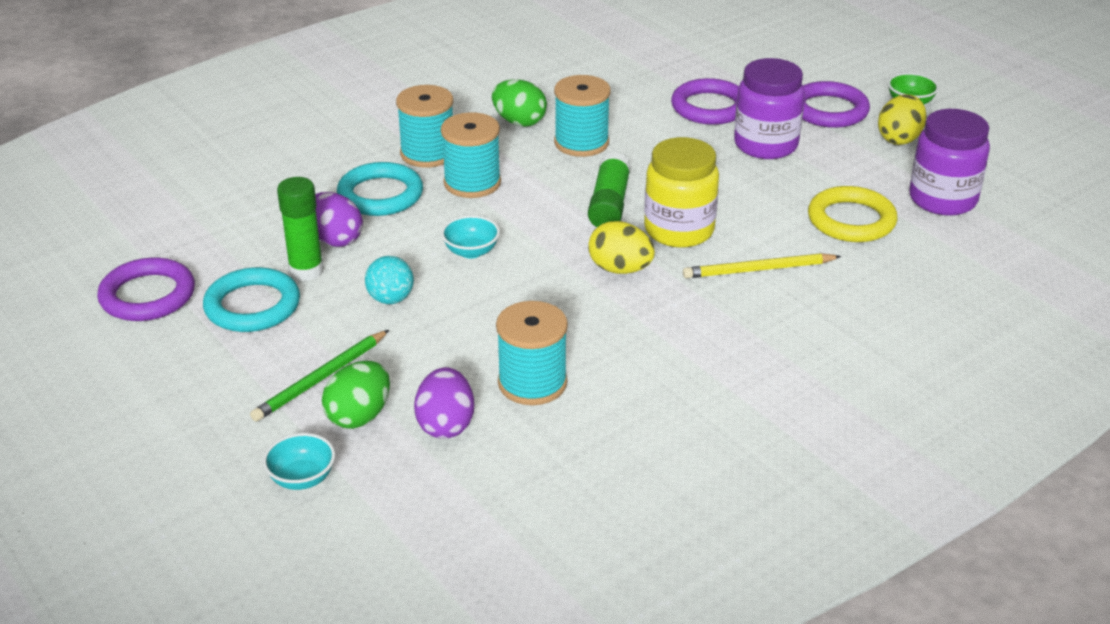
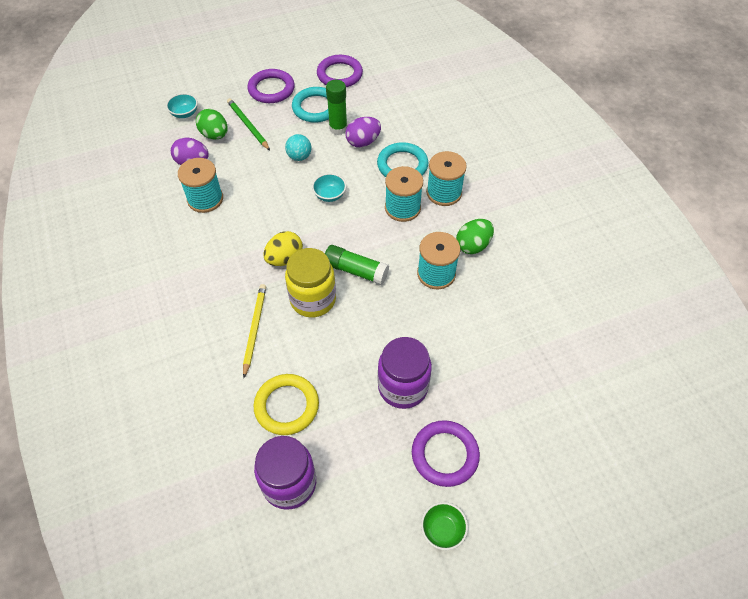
camera: 105 degrees right, 20 degrees up
purple ring [671,78,739,125] -> purple ring moved to [247,69,295,103]
yellow egg [878,94,927,145] -> none

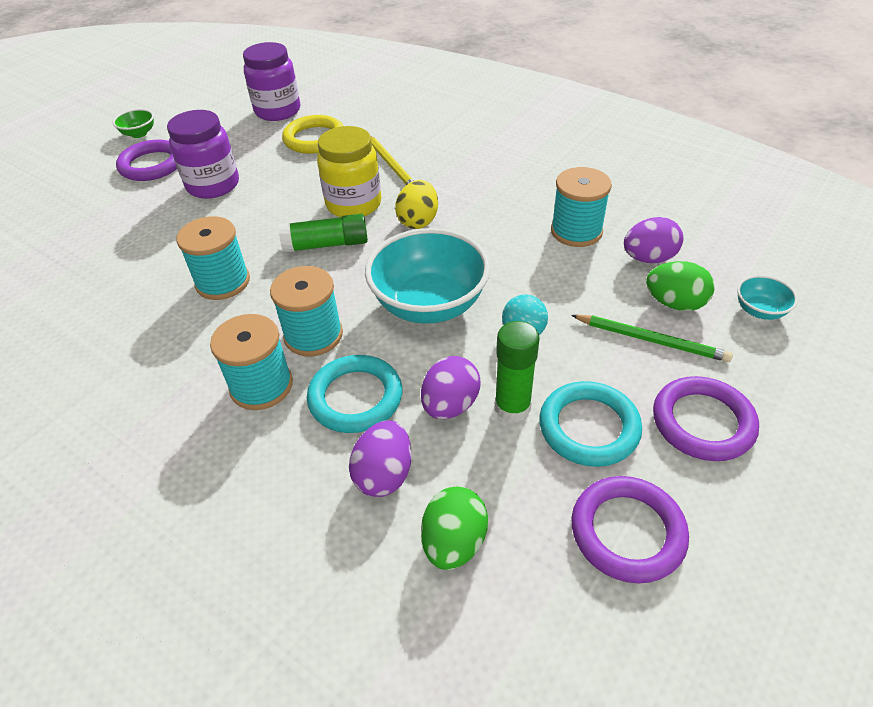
camera: 150 degrees right, 10 degrees down
turquoise bowl [312,173,346,202] -> turquoise bowl [365,228,490,324], size x2.21
green egg [456,219,494,254] -> green egg moved to [421,486,488,570]
none -> purple egg [349,420,412,497]

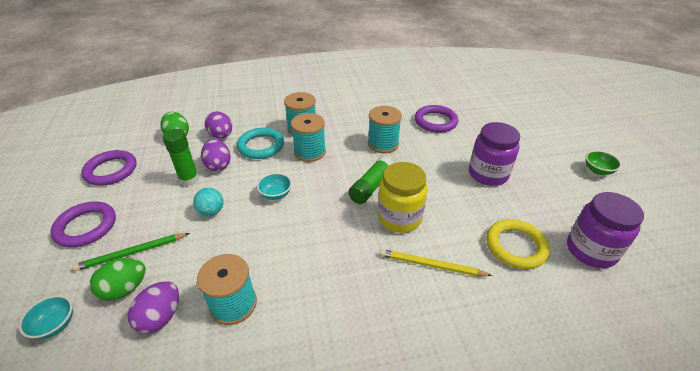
camera: 130 degrees right, 5 degrees down
purple ring [116,139,177,181] -> purple ring moved to [415,105,458,133]
turquoise bowl [365,228,490,324] -> turquoise bowl [257,173,292,200], size x0.45
yellow egg [395,180,438,229] -> none
turquoise ring [539,381,642,467] -> none

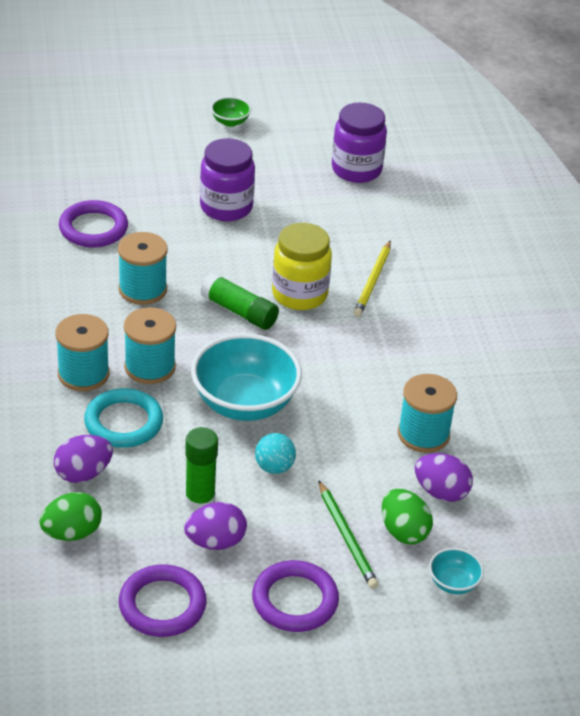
camera: 90 degrees left, 0 degrees up
purple egg [201,139,231,171] -> purple egg moved to [184,502,247,550]
turquoise bowl [257,173,292,200] -> turquoise bowl [191,334,302,421], size x2.21
yellow ring [486,219,550,269] -> none

